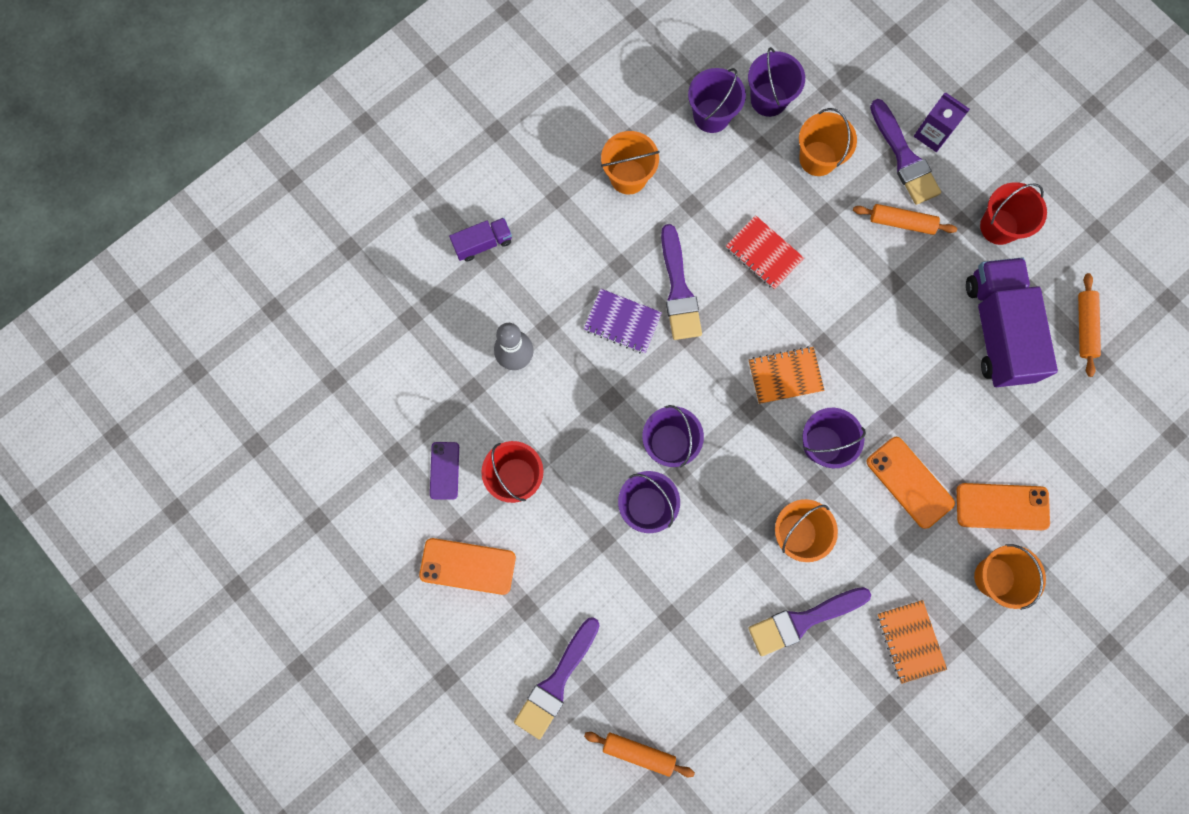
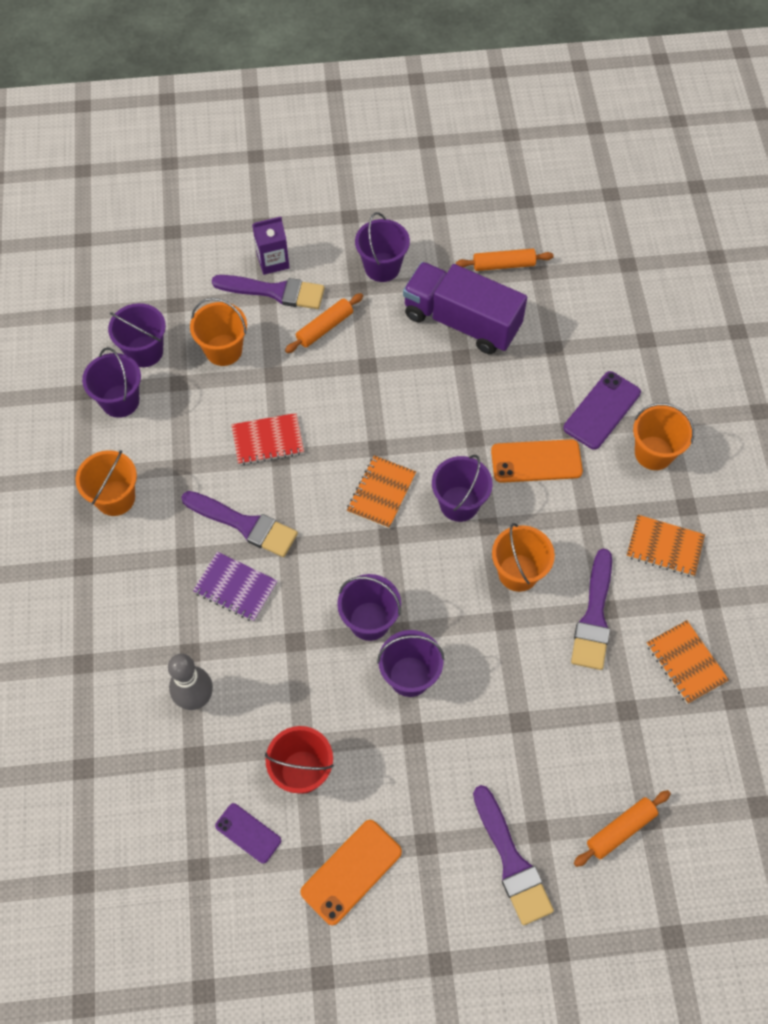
camera: 55 degrees left, 15 degrees down
purple truck [449,218,512,261] -> none
purple notebook [584,289,662,354] -> purple notebook turned 60 degrees clockwise [193,552,278,622]
orange phone [957,483,1050,530] -> purple phone [563,371,641,450]
red bucket [980,182,1047,245] -> purple bucket [355,212,410,282]
orange rolling pin [1078,273,1101,377] -> orange rolling pin turned 45 degrees counterclockwise [456,249,554,271]
none -> orange notebook [646,620,729,704]

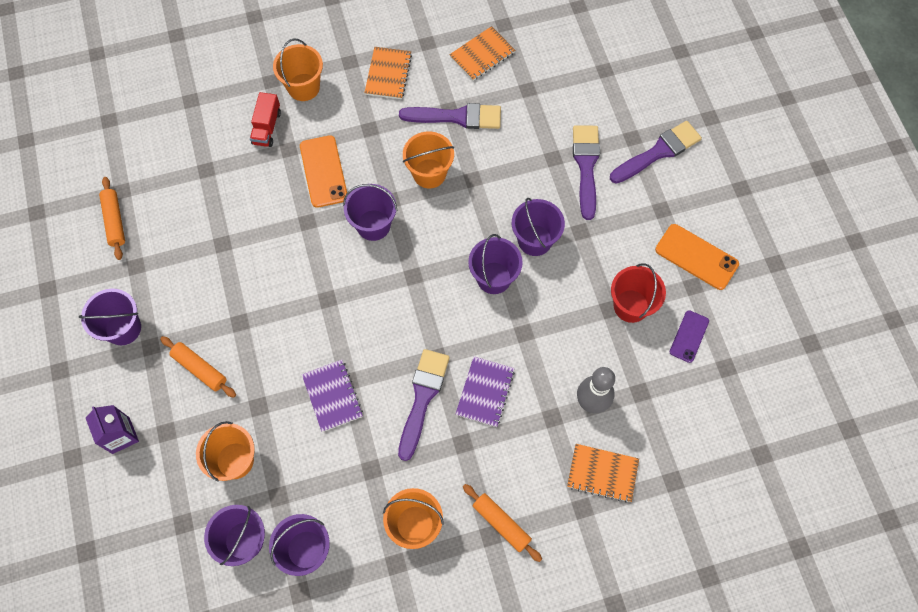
camera: 100 degrees left, 5 degrees up
purple brush [212,275,325,309] -> purple brush moved to [573,125,600,220]
red notebook [231,413,304,465] -> purple notebook [302,360,363,432]
orange notebook [347,455,416,529] -> orange notebook moved to [567,444,639,503]
purple truck [403,262,527,354] -> none
purple phone [563,371,641,450] -> red truck [250,92,281,147]
orange rolling pin [574,790,671,867] -> orange rolling pin moved to [463,484,542,562]

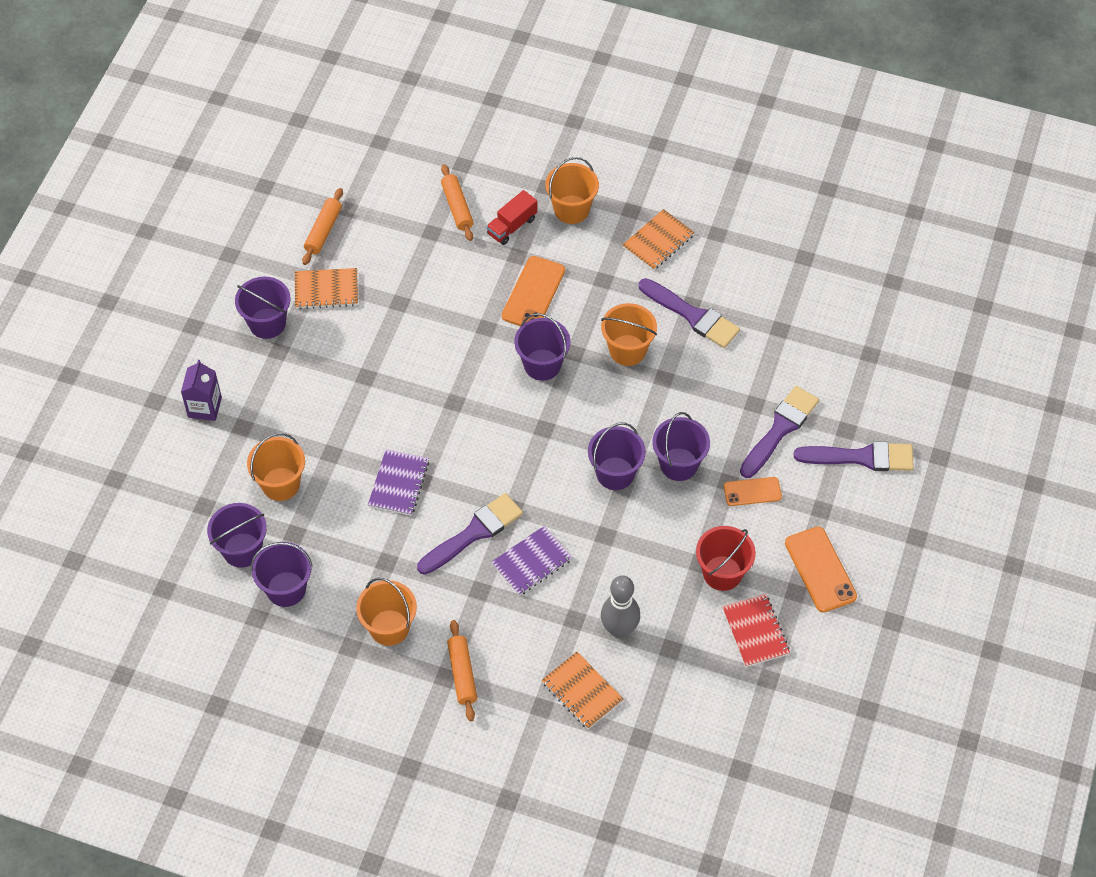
camera: 35 degrees right, 10 degrees down
orange rolling pin [160,336,236,398] -> orange rolling pin moved to [441,164,474,241]
orange notebook [449,26,515,81] -> orange notebook moved to [295,268,358,309]
purple phone [670,310,709,363] -> red notebook [722,594,790,667]
none -> orange phone [724,477,782,506]

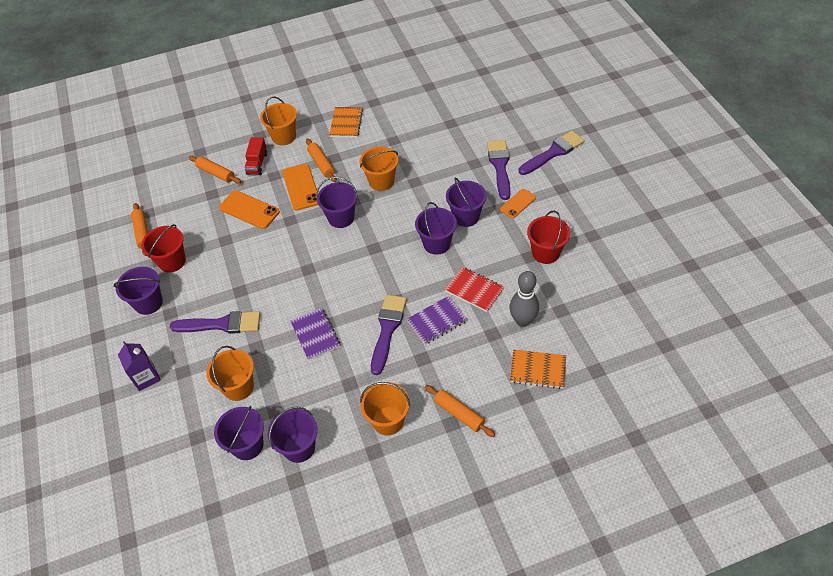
camera: 35 degrees left, 5 degrees down
orange notebook [295,268,358,309] -> red bucket [141,224,186,272]
purple notebook [491,526,573,596] -> purple notebook turned 45 degrees clockwise [407,296,468,345]
purple brush [639,278,740,348] -> purple brush moved to [170,311,260,334]
red notebook [722,594,790,667] -> red notebook moved to [445,267,504,312]
orange phone [785,527,857,612] -> orange phone moved to [219,190,280,229]
none -> orange rolling pin [306,138,336,182]

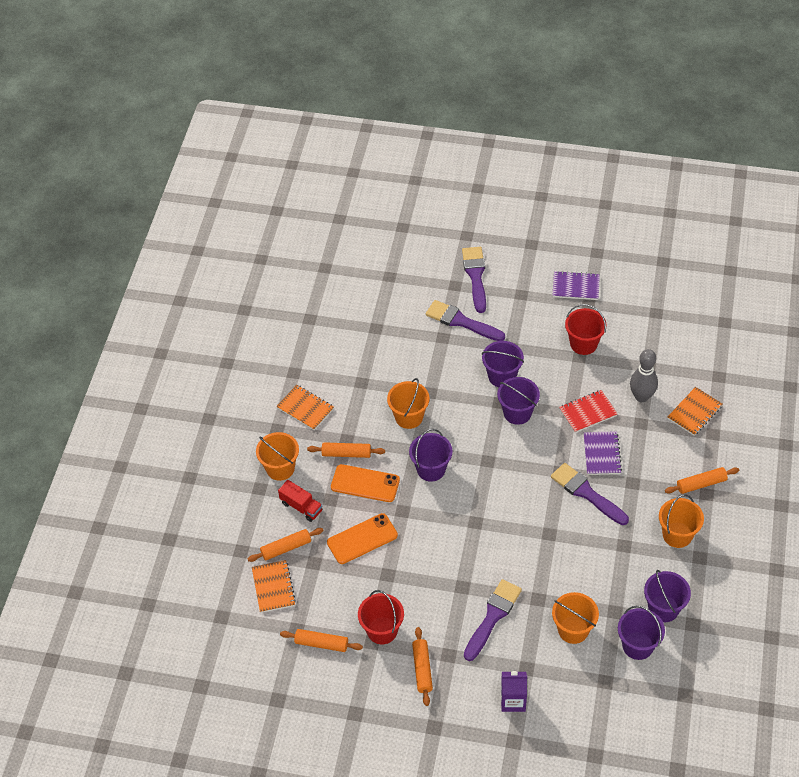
camera: 60 degrees left, 0 degrees up
purple bucket [114,267,163,315] -> orange rolling pin [412,627,433,706]
purple notebook [290,308,340,360] -> purple notebook moved to [552,271,600,300]
orange phone [500,189,536,218] -> none
none -> orange notebook [252,560,296,613]

